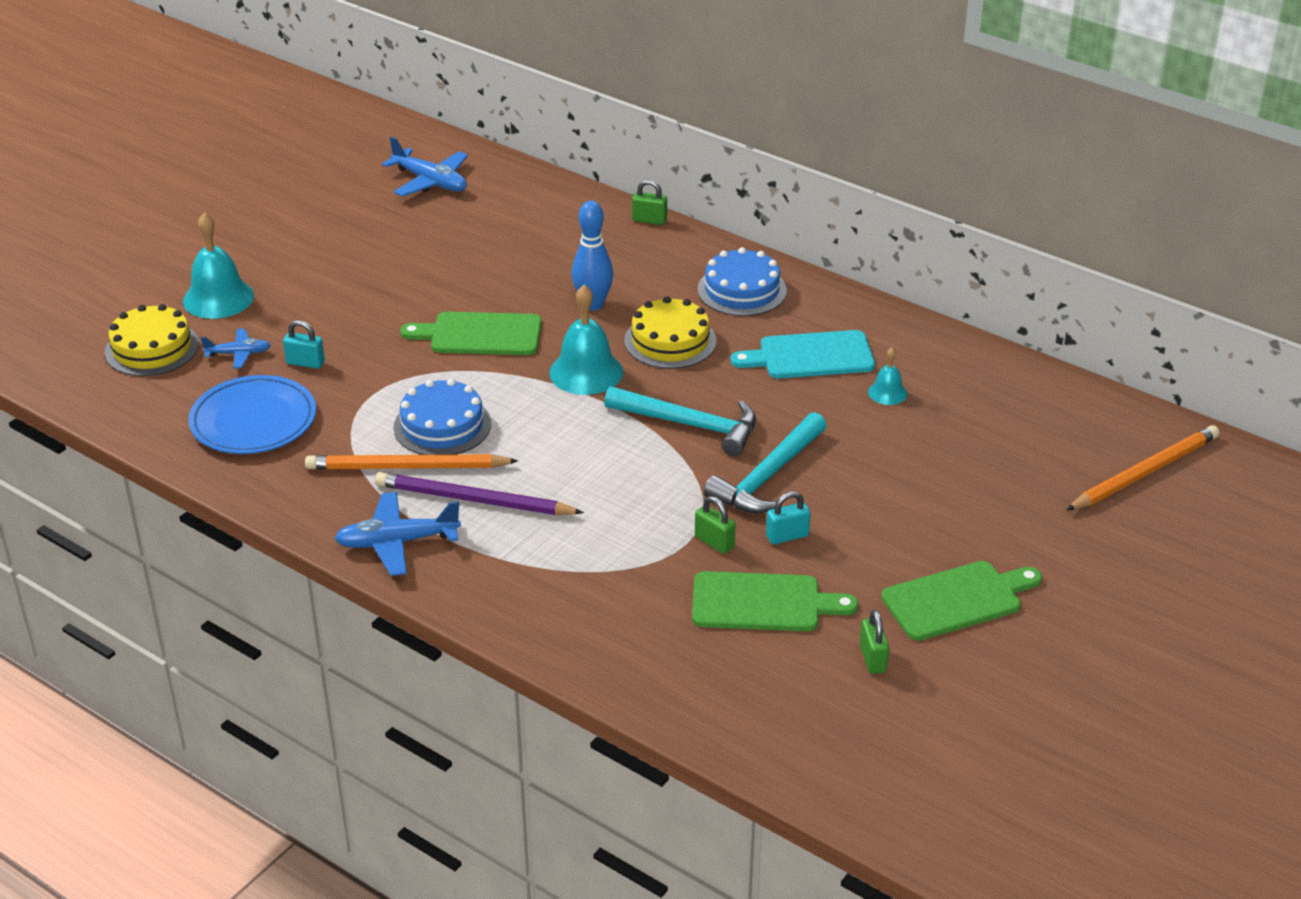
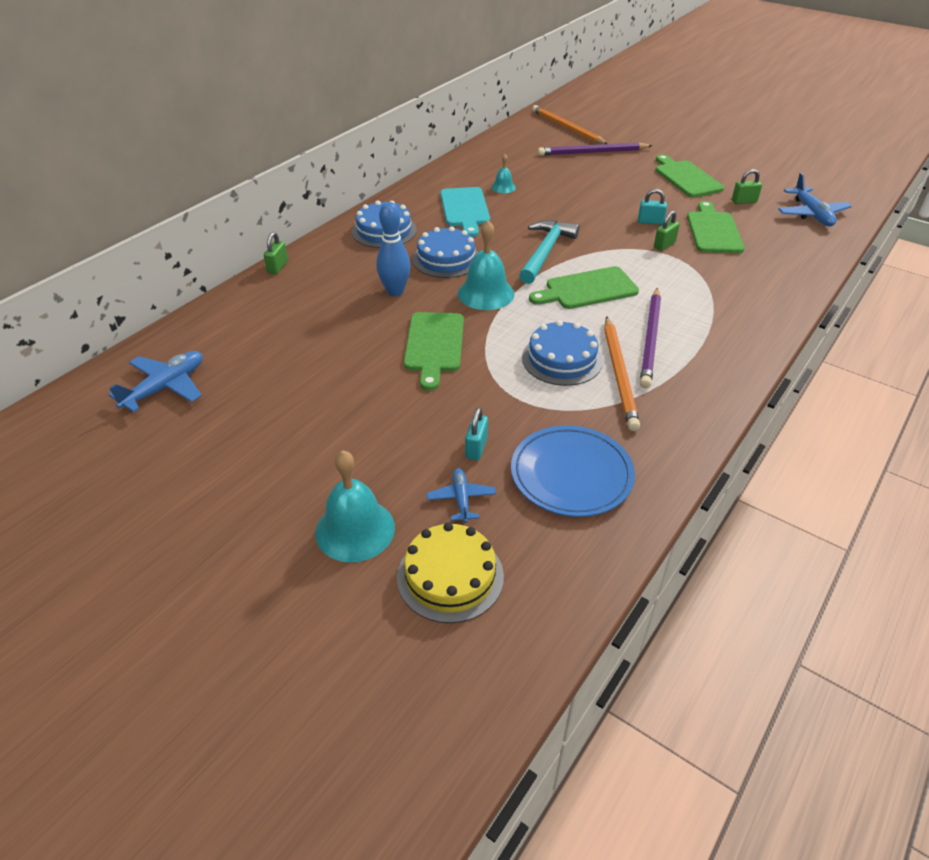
camera: 90 degrees left, 5 degrees up
blue plane [334,492,461,576] -> blue plane moved to [778,173,852,226]
yellow cake [624,296,716,369] -> blue cake [412,226,478,278]
turquoise hammer [704,412,827,513] -> none
turquoise padlock [766,491,811,544] -> turquoise padlock turned 60 degrees counterclockwise [638,189,667,225]
none -> green cutting board [529,266,639,309]
none -> purple pencil [538,142,653,156]

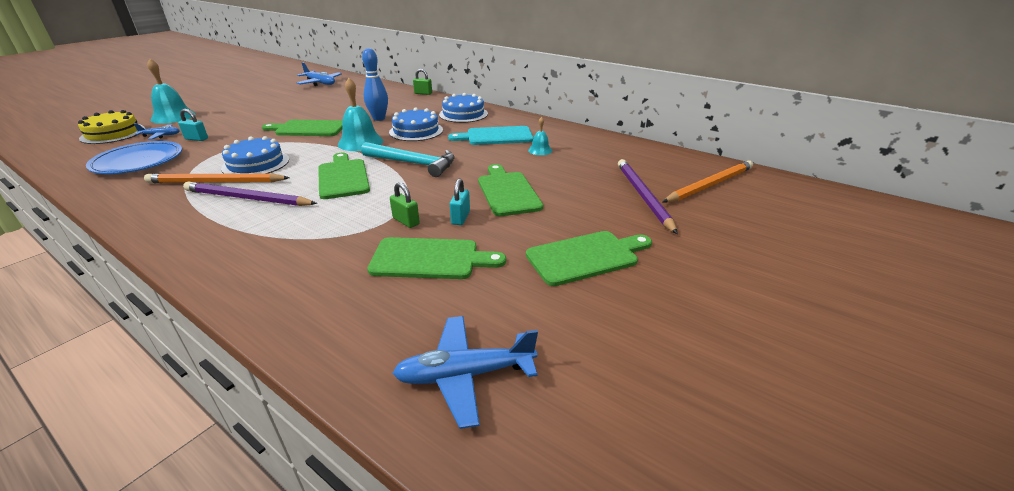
camera: 90 degrees right, 10 degrees down
green padlock [732,169,762,204] -> none
none -> green cutting board [478,164,543,216]

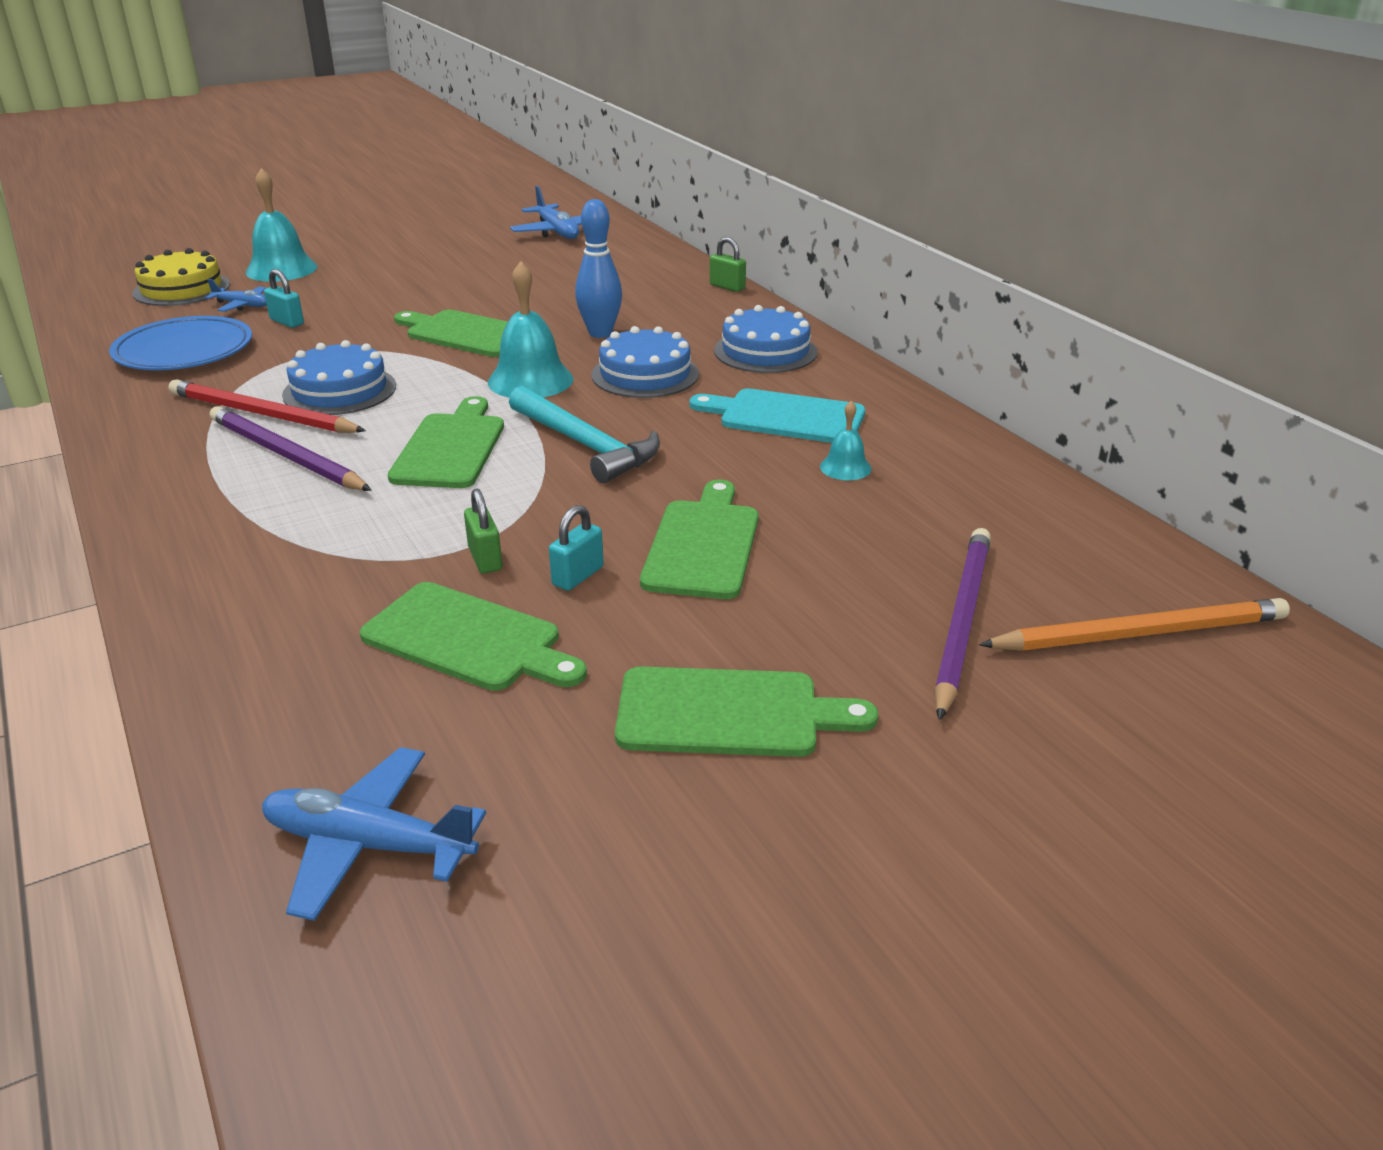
camera: 25 degrees right, 0 degrees up
orange pencil [144,173,290,183] -> red pencil [168,379,366,433]

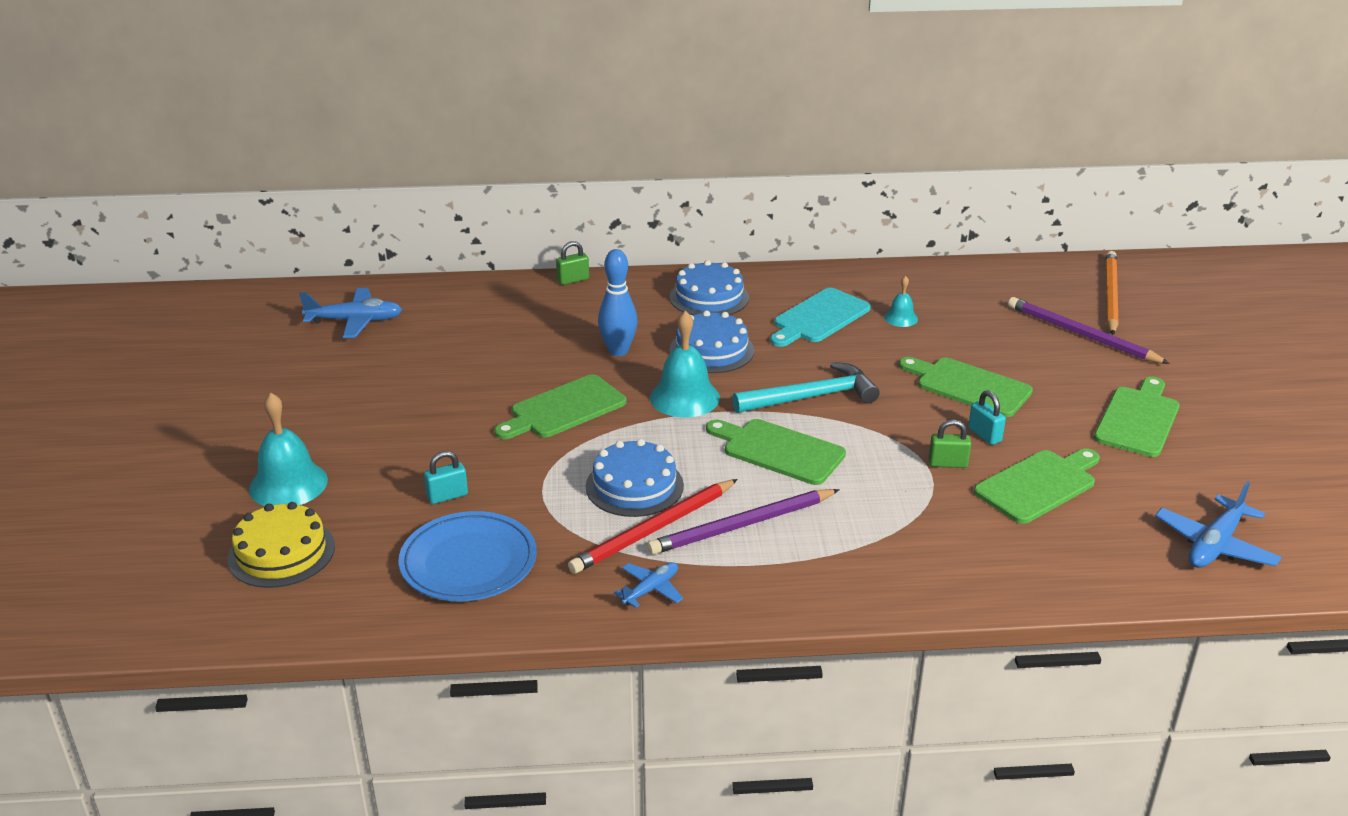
camera: 65 degrees left, 0 degrees up
blue plane [205,279,267,312] -> blue plane moved to [614,562,683,608]

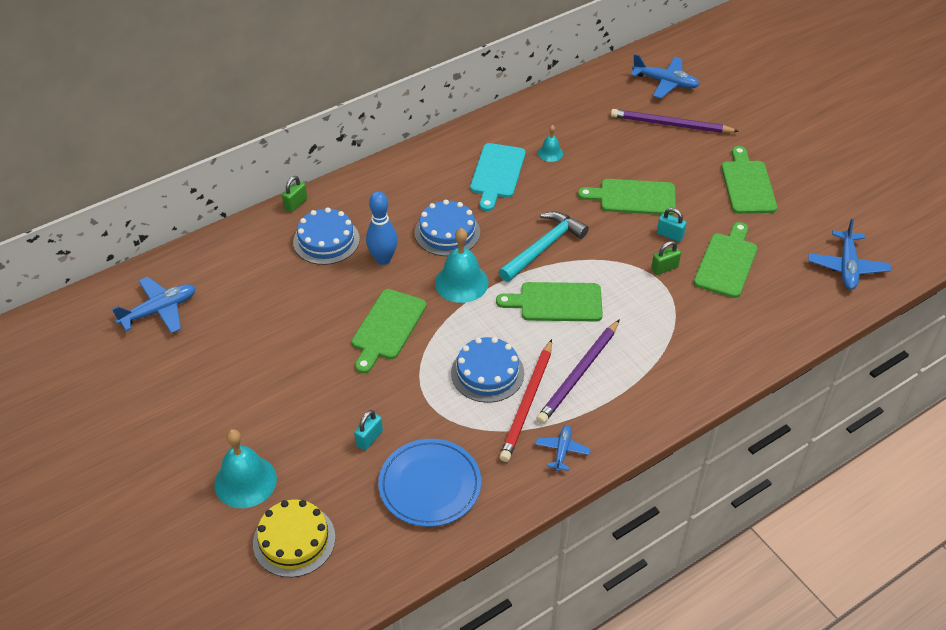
camera: 30 degrees left, 15 degrees up
blue cake [670,260,749,316] -> blue cake moved to [293,207,360,265]
orange pencil [1105,251,1118,335] -> blue plane [631,54,700,98]

